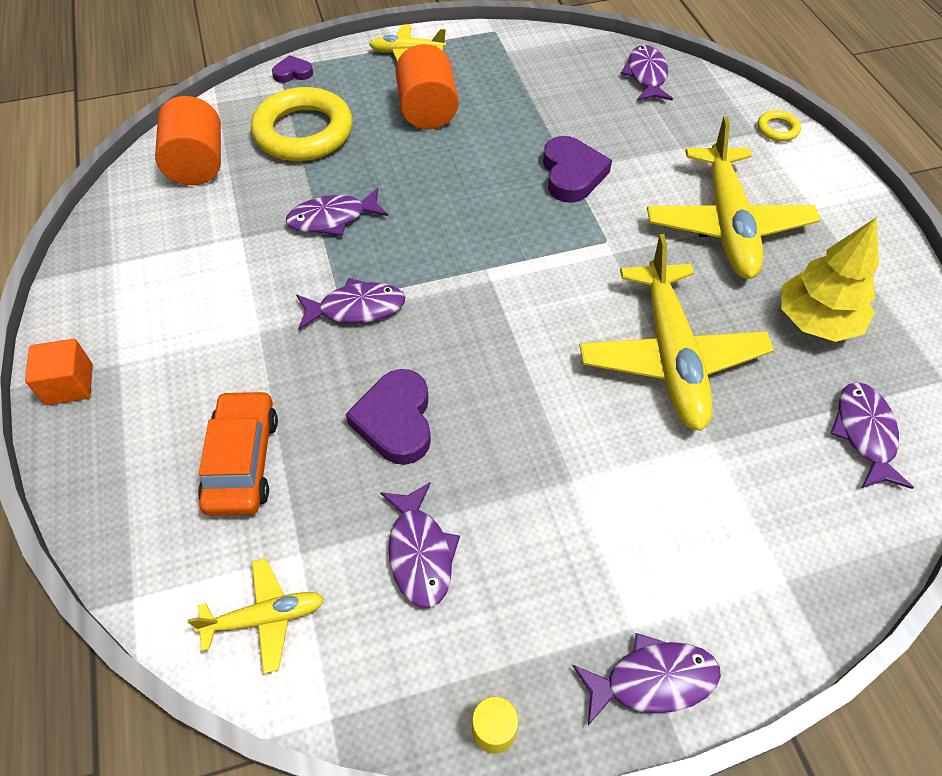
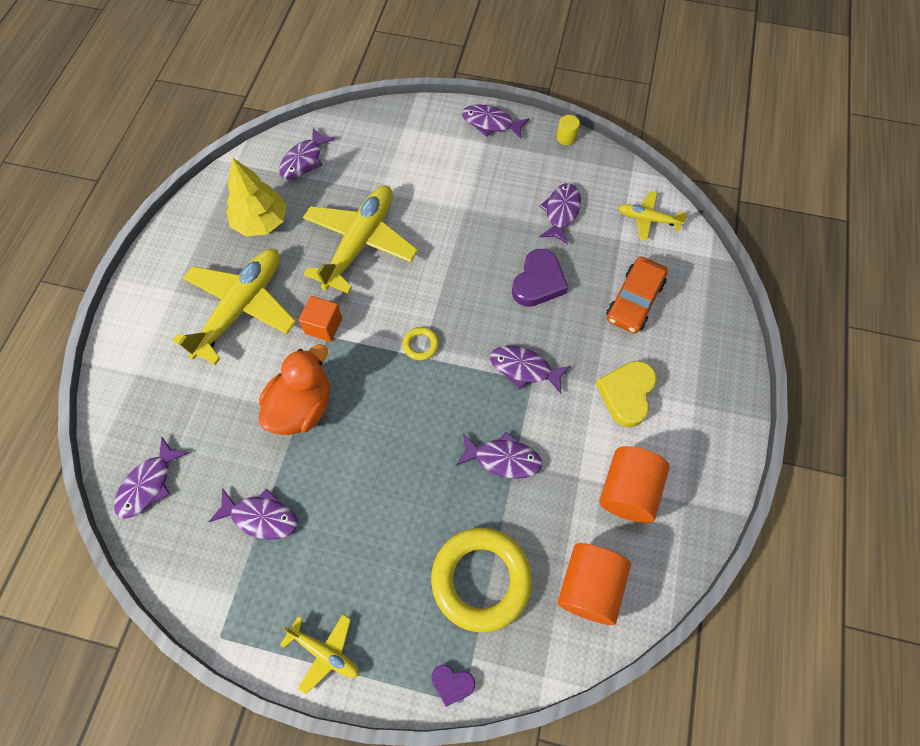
camera: 150 degrees left, 10 degrees up
orange cube [25,339,93,405] -> orange cube moved to [299,296,342,342]
orange cylinder [395,44,459,129] -> orange cylinder moved to [599,446,670,523]
purple heart [543,136,612,203] -> orange duck [259,344,330,435]
yellow ring [758,110,801,141] -> yellow ring moved to [402,327,439,360]
none -> purple fish [209,488,298,540]
none -> yellow heart [596,361,657,427]

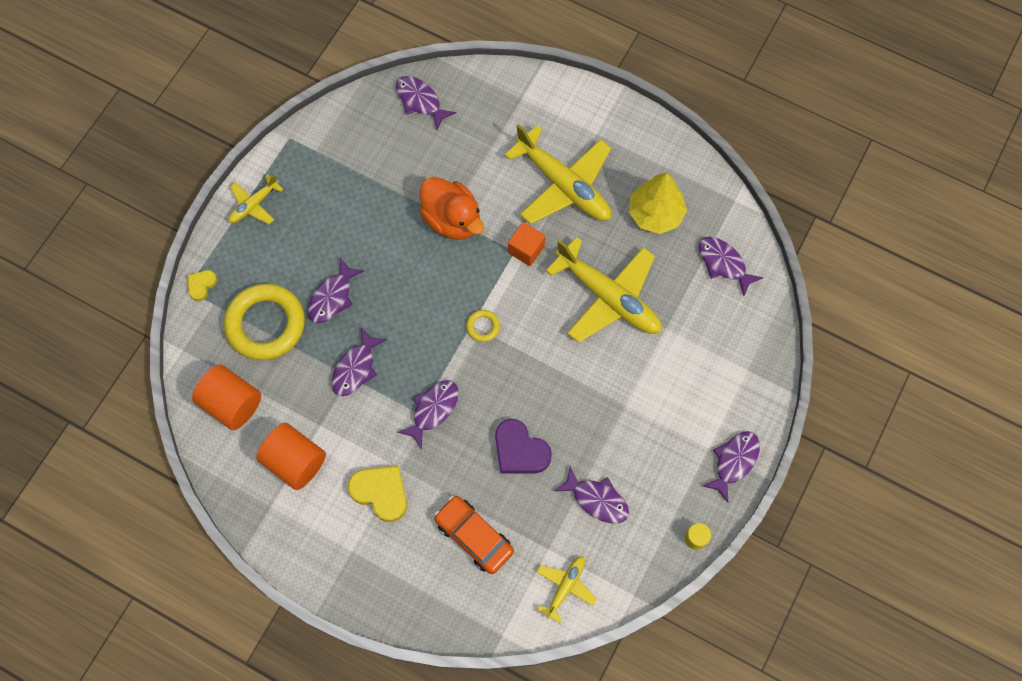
camera: 105 degrees right, 5 degrees up
purple fish [209,488,298,540] -> purple fish moved to [308,258,364,323]
purple heart [431,665,475,707] -> yellow heart [187,270,217,301]

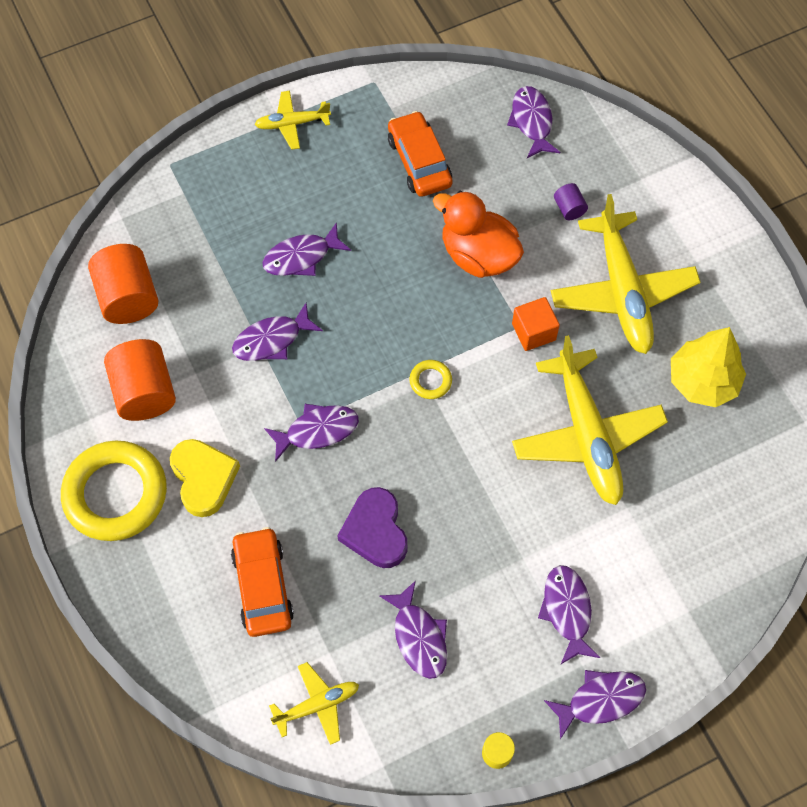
camera: 35 degrees right, 5 degrees down
yellow heart [187,270,217,301] -> none
yellow ring [224,284,305,360] -> yellow ring moved to [61,441,167,541]
orange duck [419,177,484,240] -> orange duck turned 135 degrees clockwise [433,191,524,278]
purple fish [699,237,764,296] -> purple fish moved to [538,565,600,664]
none -> orange car [388,111,453,197]
none -> purple cylinder [554,183,588,220]

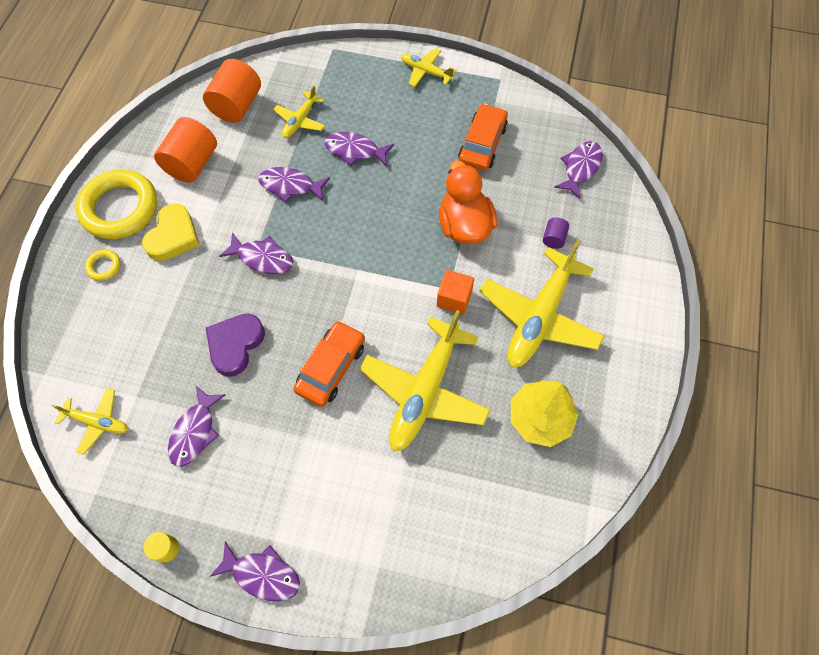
camera: 40 degrees right, 0 degrees up
orange car [231,527,294,637] -> orange car moved to [294,321,365,407]
yellow ring [409,360,452,399] -> yellow ring moved to [85,249,121,281]
purple fish [538,565,600,664] -> none
none -> yellow plane [273,85,325,138]

